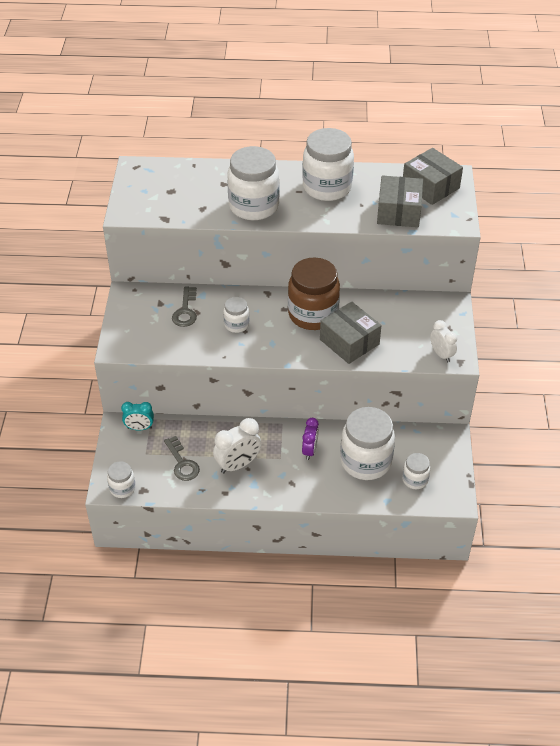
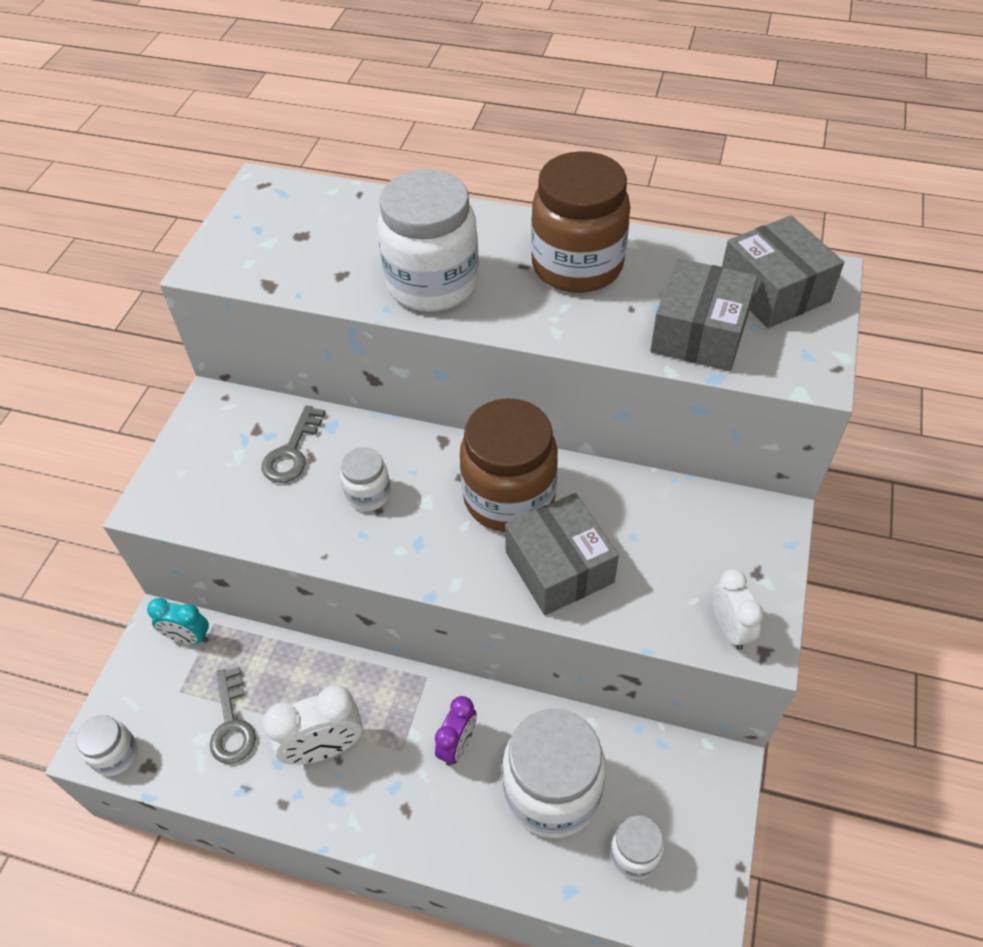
camera: 15 degrees right, 5 degrees up
white jar [302,128,354,201] -> brown jar [531,151,630,293]

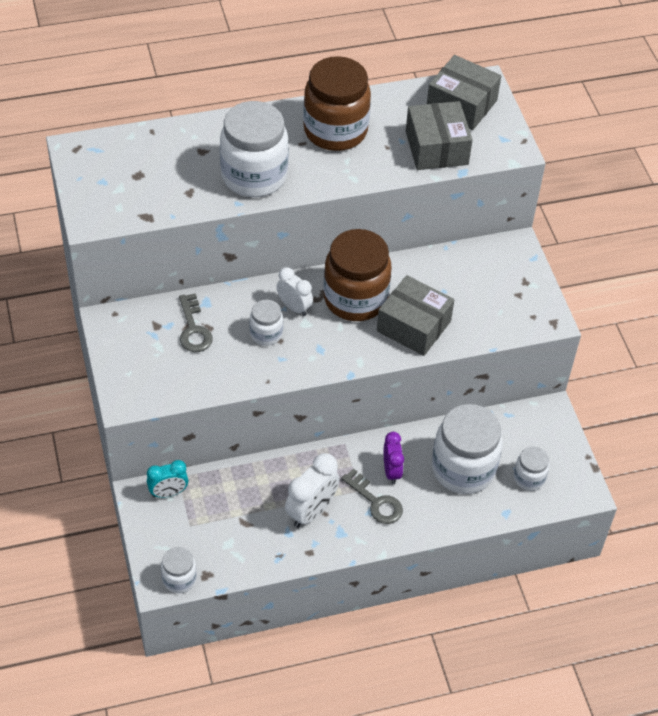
camera: 35 degrees left, 0 degrees up
grey key [210,667,256,764] -> grey key moved to [341,468,403,524]
white clock [713,569,764,650] -> white clock moved to [276,267,313,316]

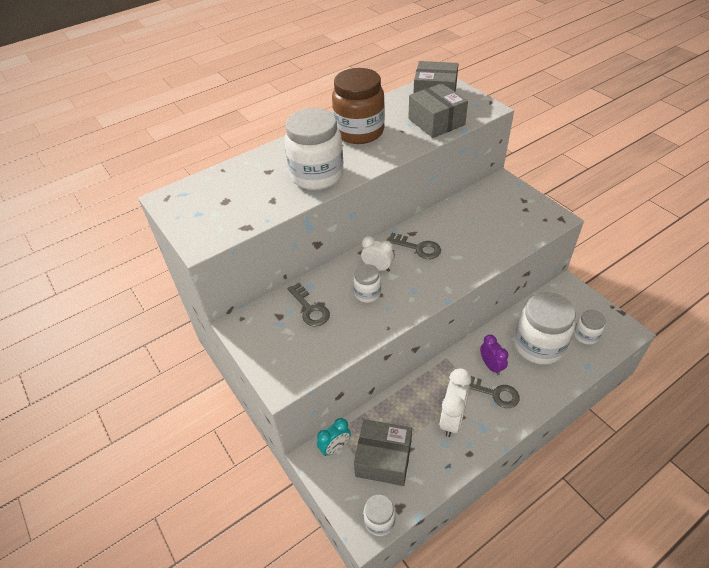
camera: 15 degrees left, 5 degrees down
brown jar [324,229,392,321] -> grey key [386,233,441,259]
grey box [377,275,454,356] -> grey box moved to [354,419,412,486]

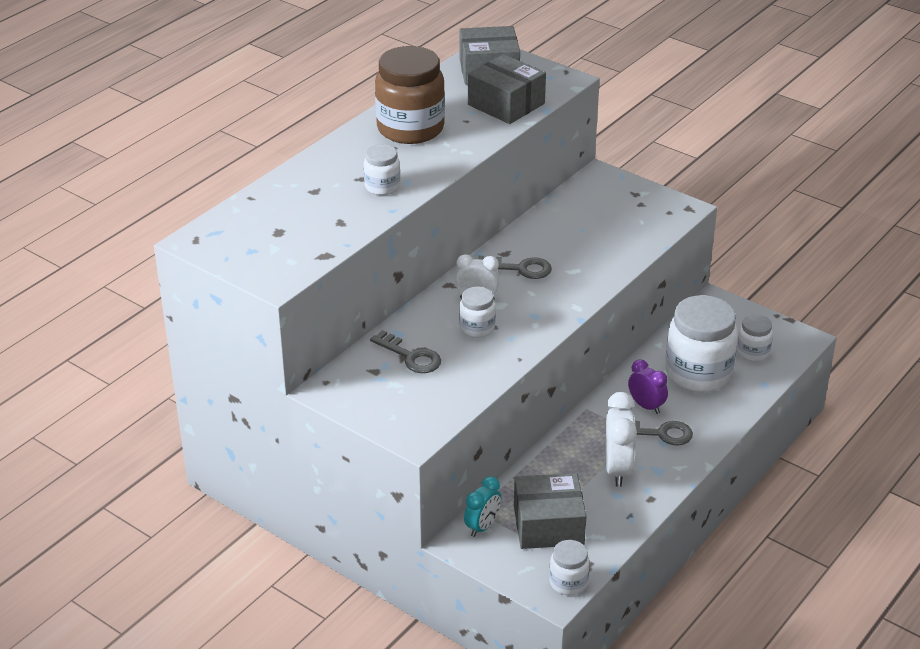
camera: 20 degrees left, 10 degrees down
white jar [284,108,344,190] -> white jar [364,144,400,195], size x0.50

